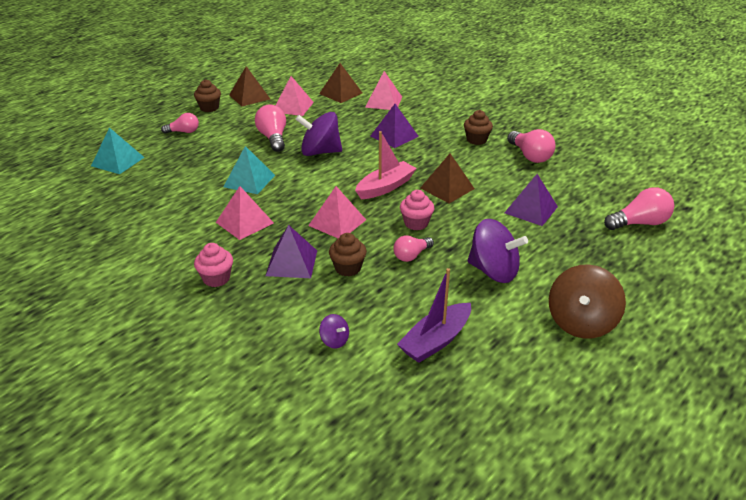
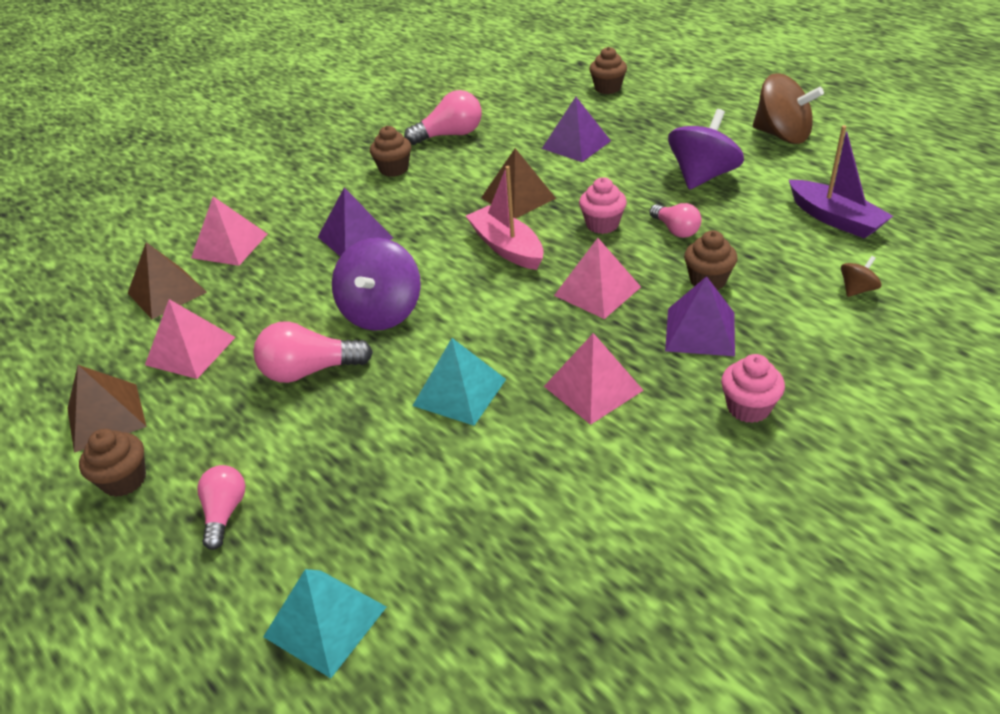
camera: 80 degrees left, 5 degrees up
purple spinning top [319,314,349,348] -> brown spinning top [841,256,881,297]
pink light bulb [604,187,674,230] -> brown cupcake [589,47,627,94]

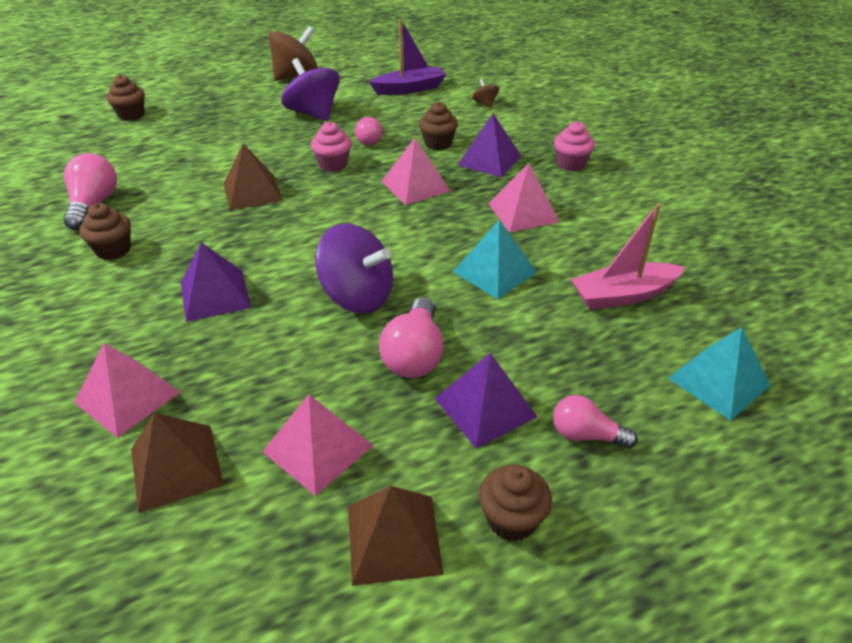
camera: 75 degrees left, 0 degrees up
pink boat [466,166,544,270] -> pink boat moved to [571,203,685,310]
purple pyramid [542,97,611,162] -> purple pyramid moved to [435,353,537,448]
pink light bulb [650,203,701,238] -> pink light bulb turned 105 degrees clockwise [355,117,382,145]

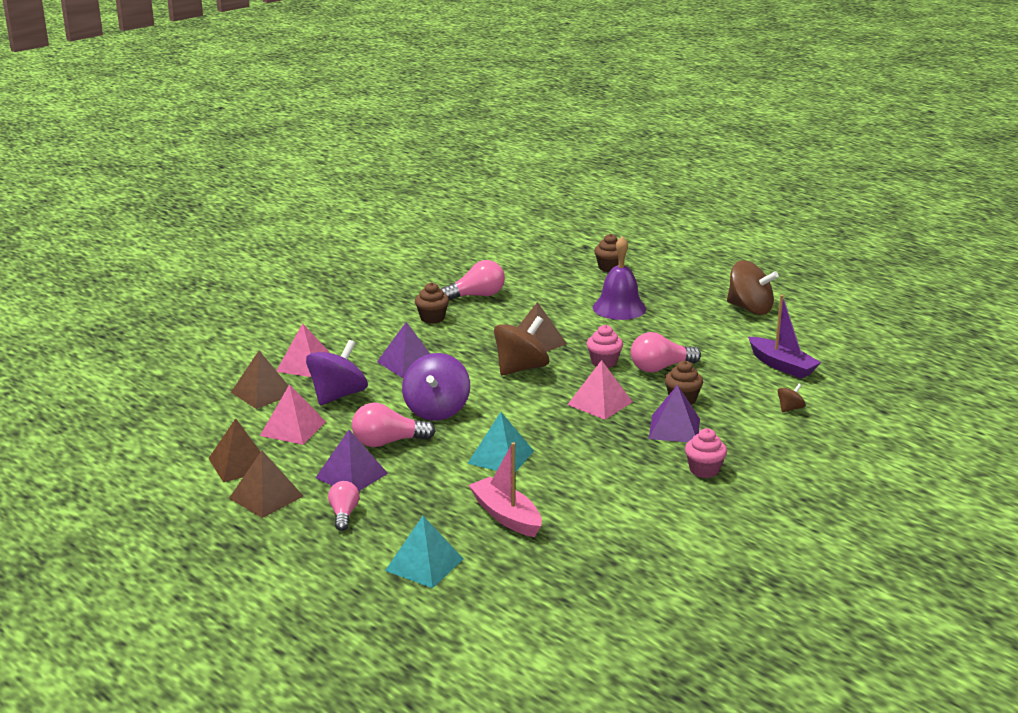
camera: 70 degrees right, 15 degrees down
purple spinning top [281,58,340,121] -> purple spinning top moved to [306,340,368,405]
pink light bulb [355,117,382,145] -> pink light bulb [631,332,701,373], size x1.54
brown cupcake [479,465,552,541] -> brown pyramid [229,451,303,518]
pink pyramid [488,163,559,232] -> none
none -> brown spinning top [494,316,549,375]
none -> purple bell [593,236,646,320]

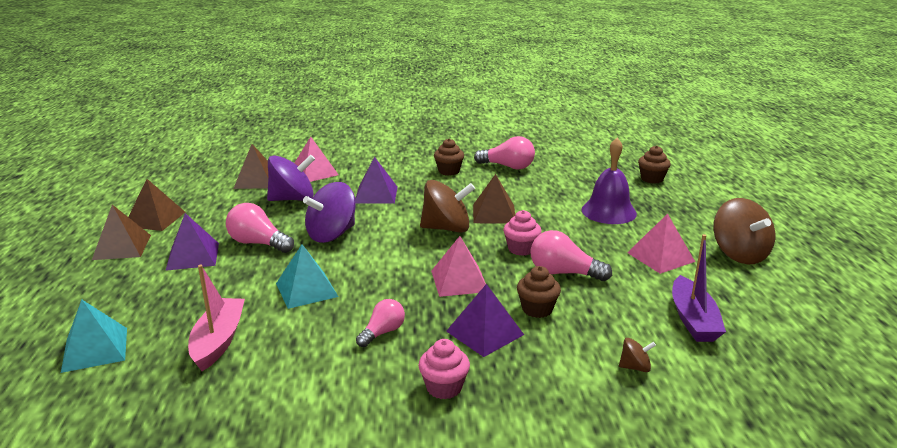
camera: 40 degrees right, 0 degrees up
pink pyramid [260,384,326,445] -> pink pyramid moved to [627,213,695,274]
pink light bulb [328,481,359,531] -> pink light bulb moved to [356,299,405,347]

